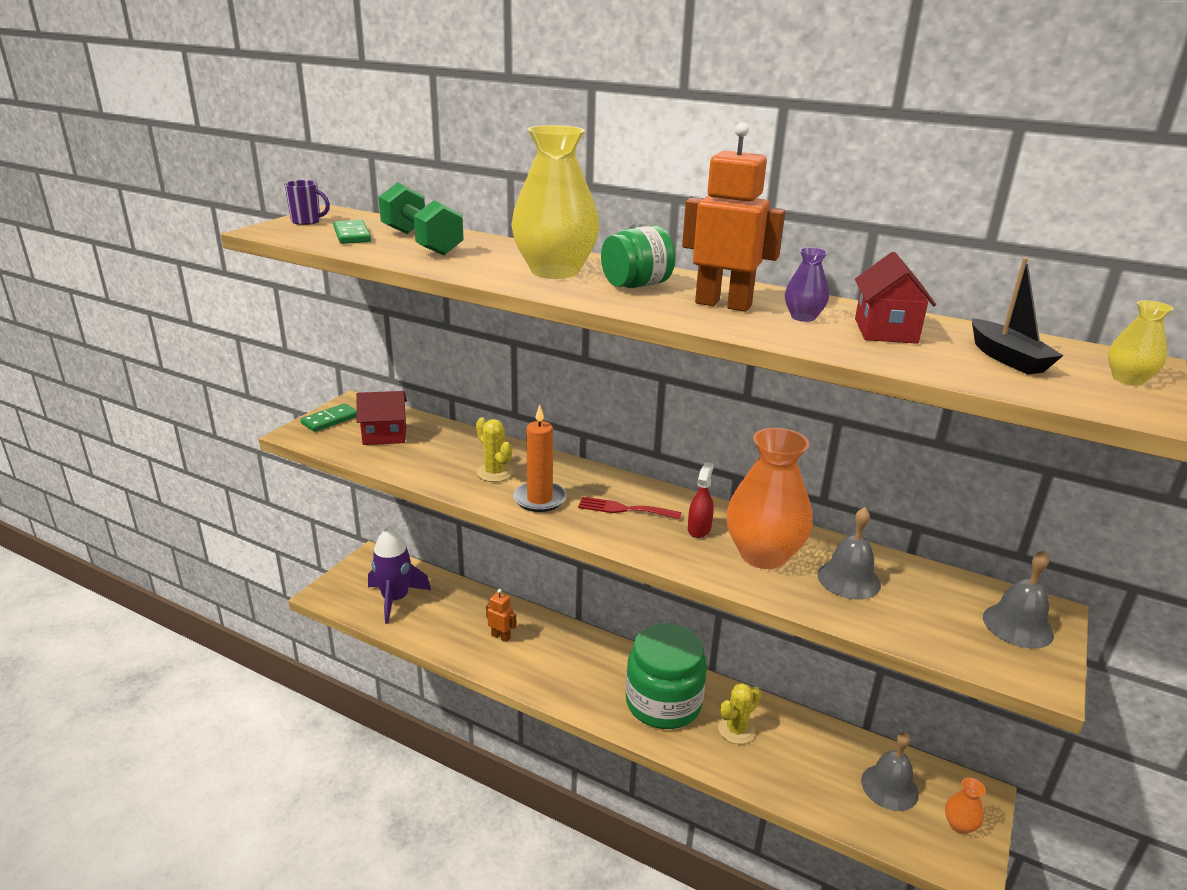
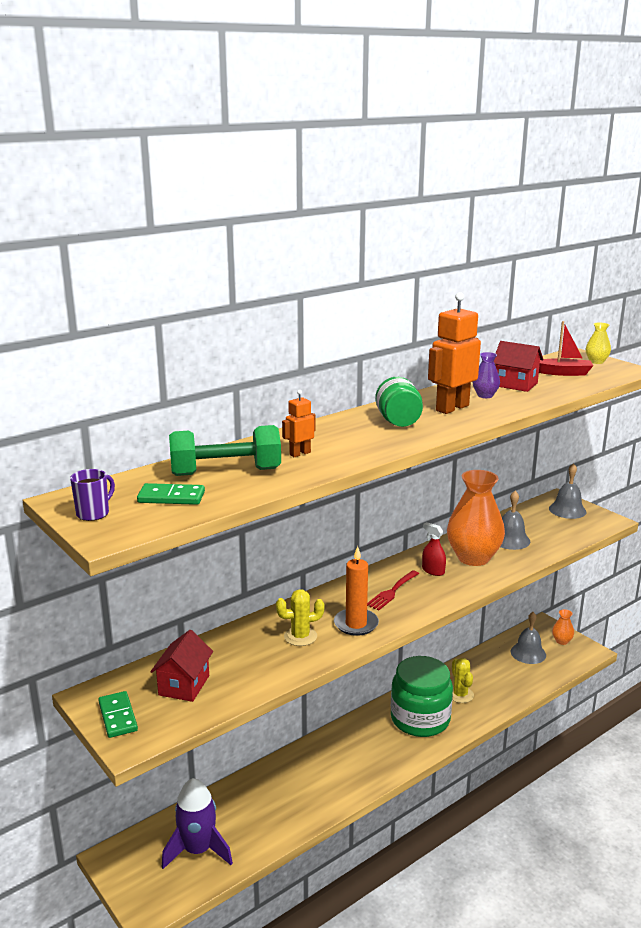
camera: 65 degrees left, 5 degrees down
orange robot [486,589,516,642] -> orange robot moved to [282,390,316,457]
yellow vase [512,125,599,279] -> none
black boat [972,258,1064,375] -> red boat [539,321,593,376]

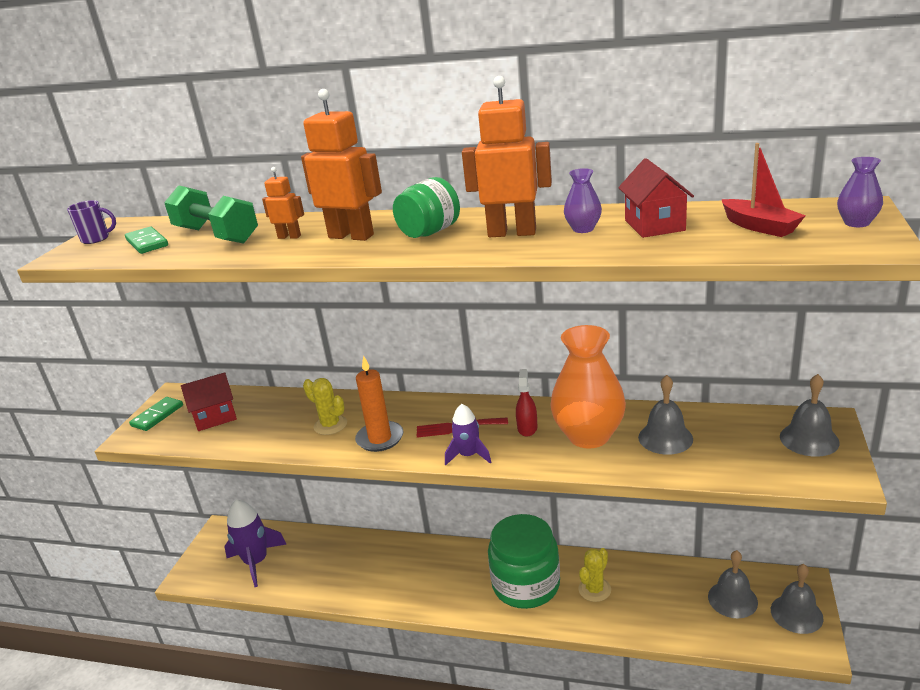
camera: 55 degrees right, 5 degrees up
orange vase [552,609,574,645] -> grey bell [771,564,824,634]
yellow vase [586,322,611,364] -> purple vase [837,157,883,227]
none -> orange robot [301,89,382,241]
none -> purple rocket [445,404,491,465]

